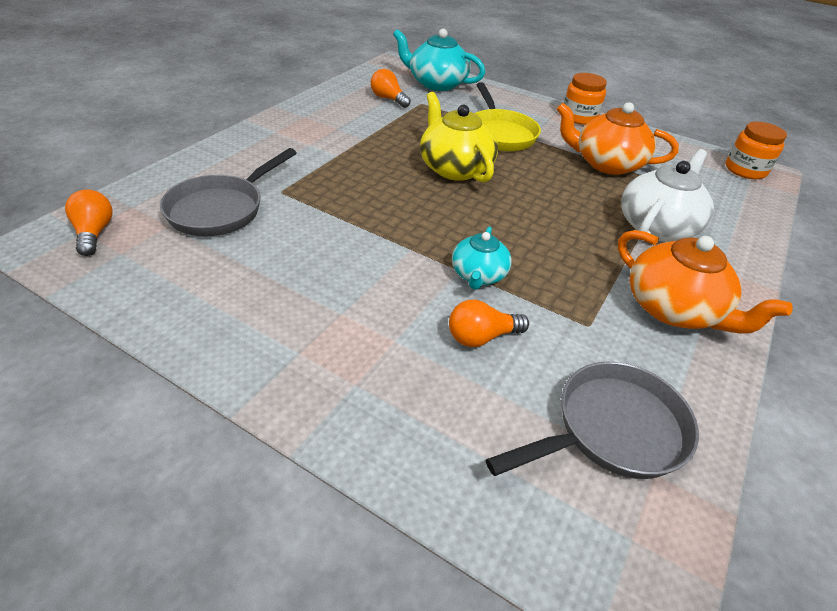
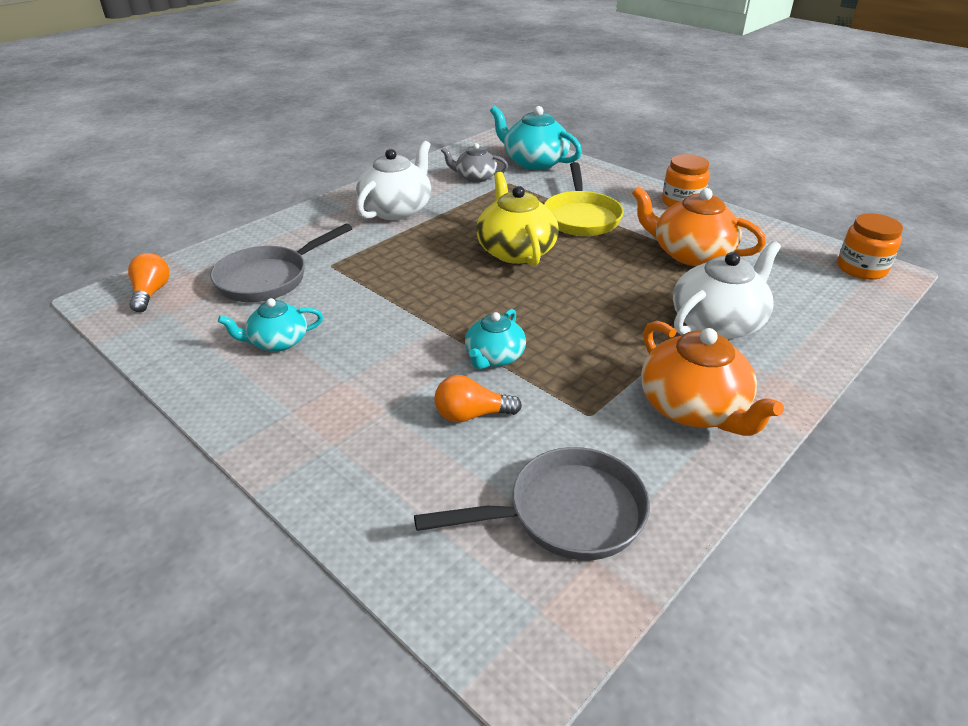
camera: 15 degrees right, 5 degrees down
orange light bulb [371,69,411,108] -> grey teapot [441,143,508,183]
none -> turquoise teapot [218,298,323,352]
none -> white teapot [356,141,431,220]

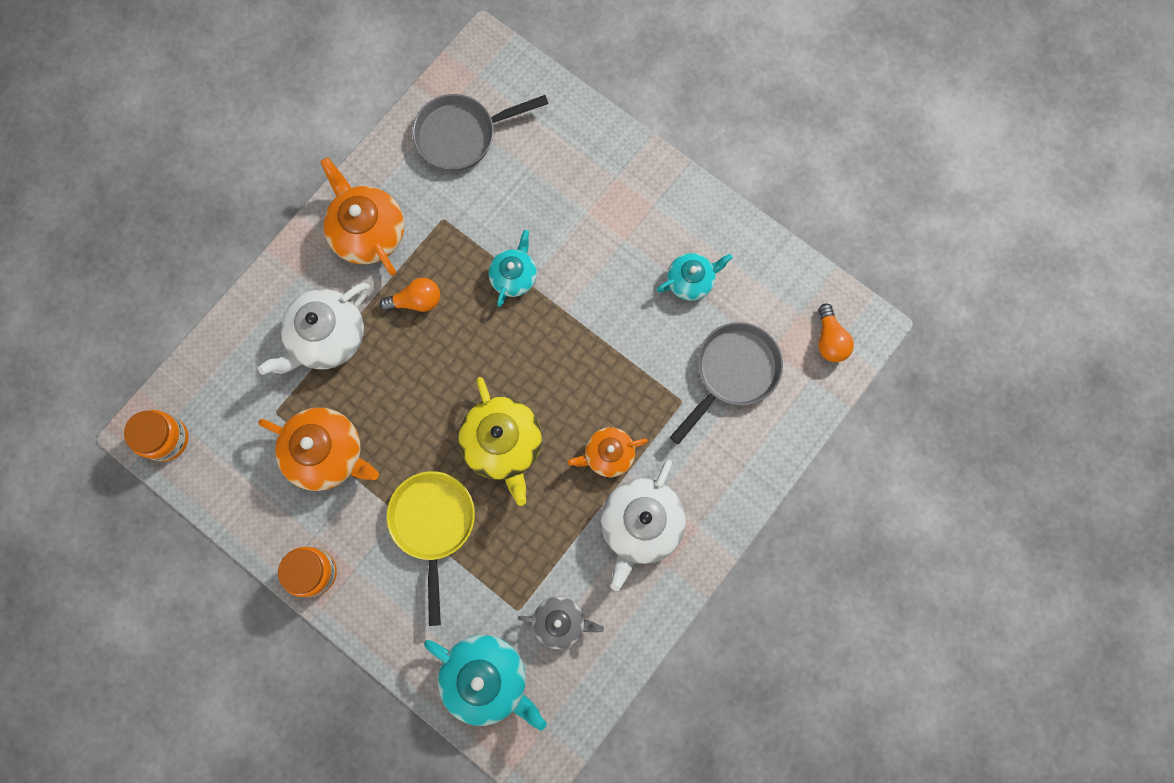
camera: 175 degrees right, 40 degrees up
orange light bulb [434,375,522,423] -> orange light bulb moved to [380,278,440,312]
none -> orange teapot [568,427,648,477]

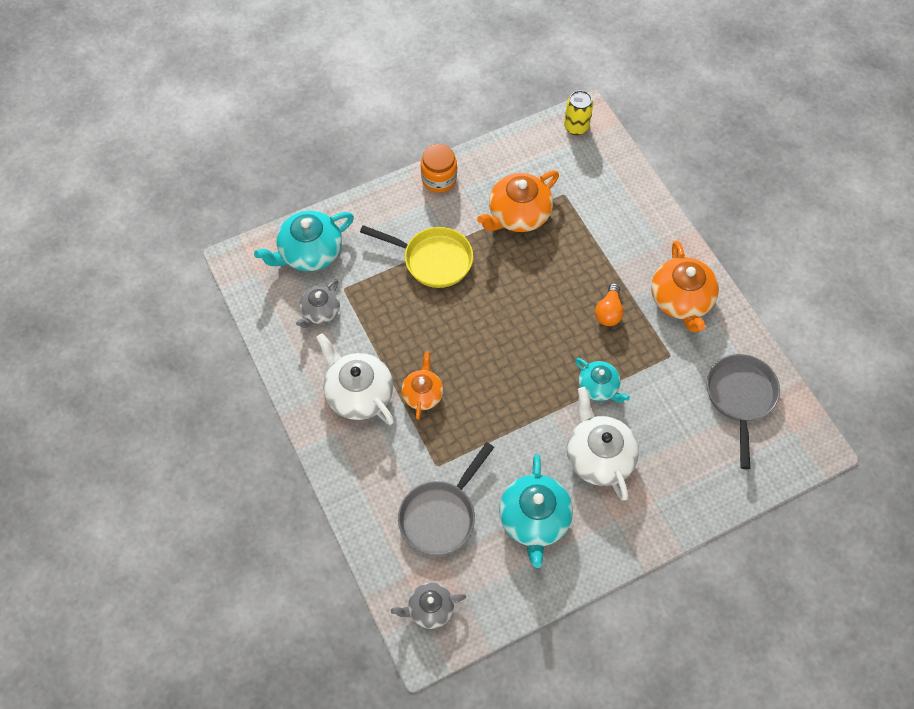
camera: 115 degrees right, 15 degrees down
orange jar [124,410,188,462] -> yellow can [564,90,593,135]
white teapot [258,283,370,375] -> white teapot moved to [567,387,639,501]
orange teapot [320,157,404,276] -> orange teapot turned 90 degrees clockwise [651,240,719,332]
yellow teapot [459,377,542,506] -> none
turquoise teapot [657,253,733,301] -> turquoise teapot [499,455,573,568], size x1.65
grey pan [670,322,783,444] -> grey pan turned 60 degrees clockwise [398,442,494,555]
orange light bulb [818,303,854,362] -> grey teapot [391,582,466,629]

